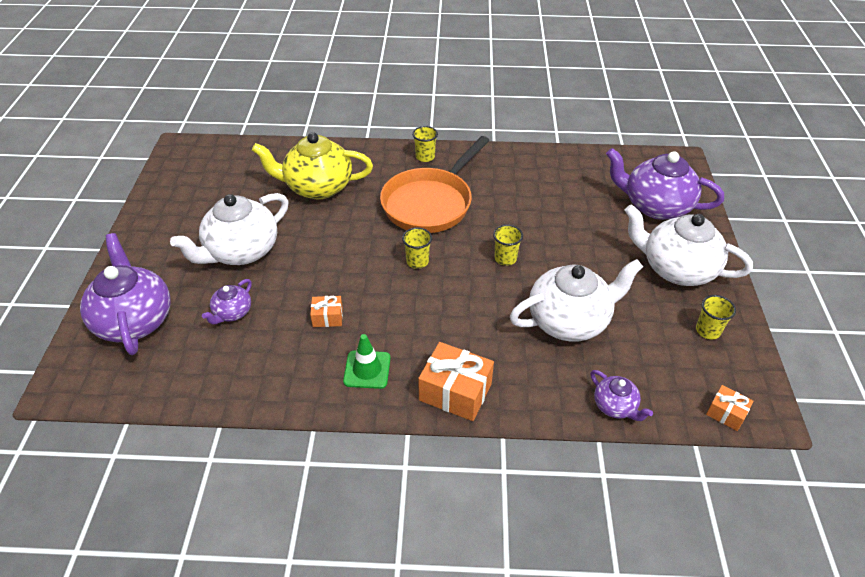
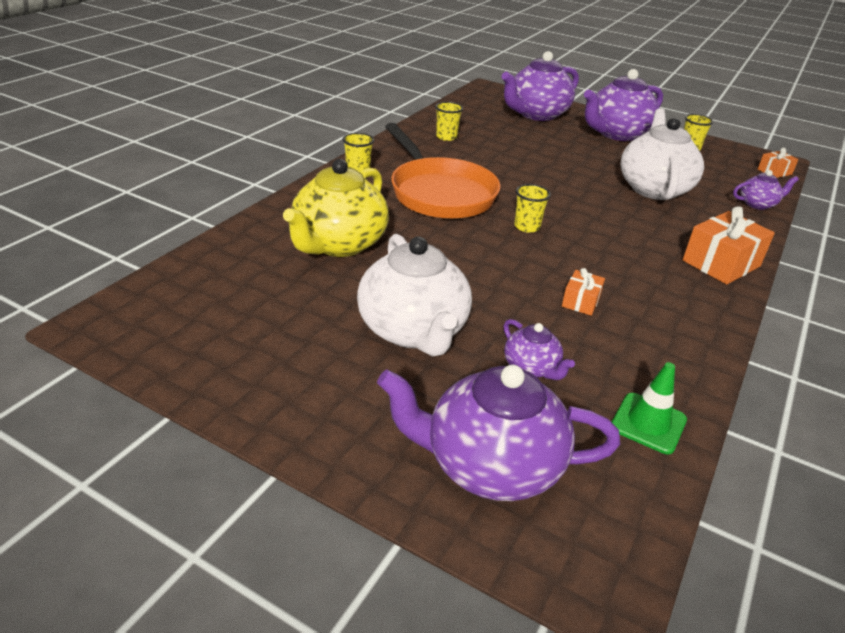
camera: 65 degrees left, 10 degrees down
green traffic cone [343,334,391,389] -> green traffic cone moved to [612,362,687,454]
yellow cup [493,225,523,266] -> yellow cup moved to [435,102,463,141]
white teapot [624,204,753,286] -> purple teapot [584,69,663,141]

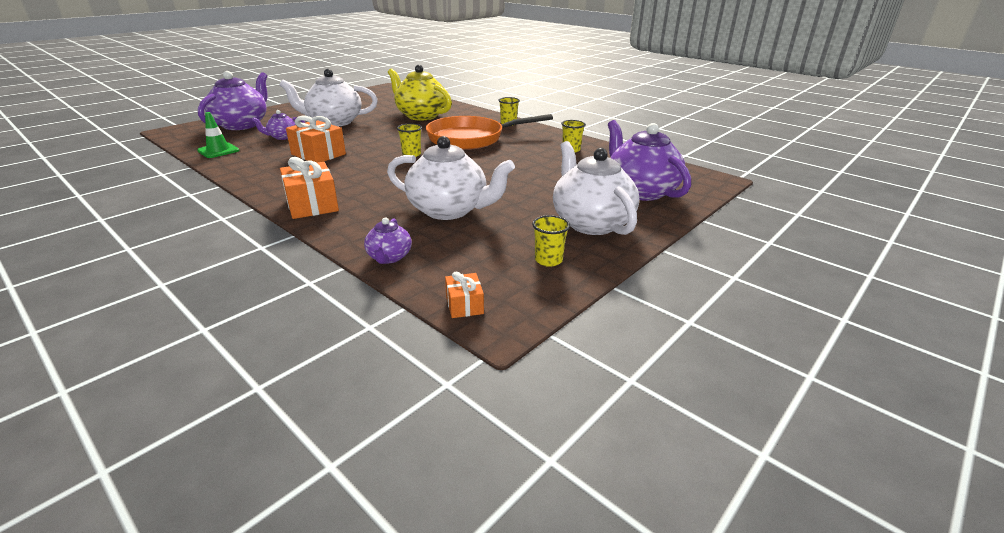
camera: 105 degrees right, 5 degrees down
orange gift [562,268,605,316] -> orange gift [286,115,346,163], size x1.86
purple teapot [584,69,663,141] -> white teapot [553,141,639,235]

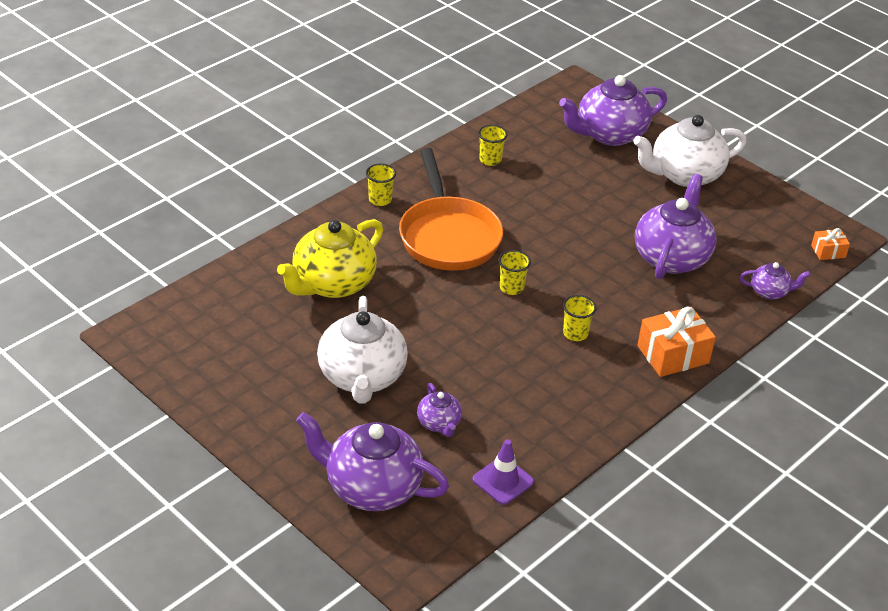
camera: 90 degrees left, 10 degrees up
green traffic cone [197,112,240,158] -> purple traffic cone [472,439,534,505]
orange gift [286,115,346,163] -> none
white teapot [387,136,515,220] -> purple teapot [635,174,717,280]
yellow cup [532,215,570,267] -> yellow cup moved to [563,295,597,341]

